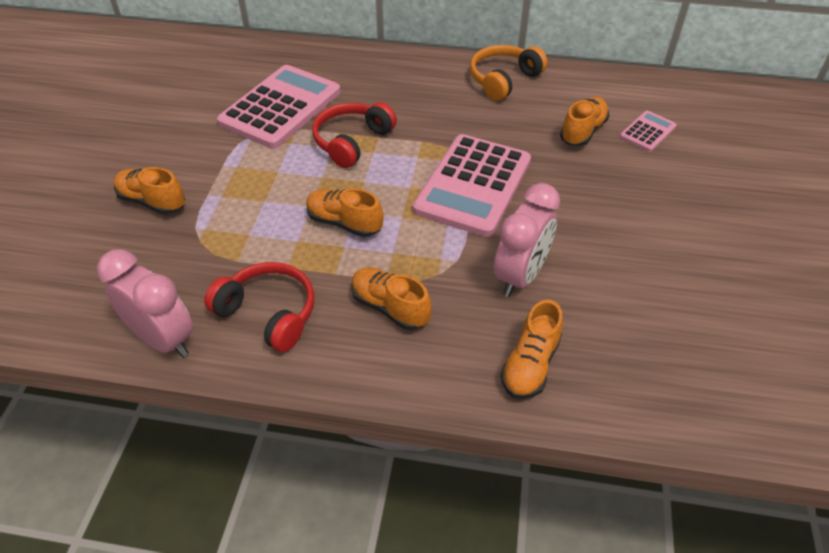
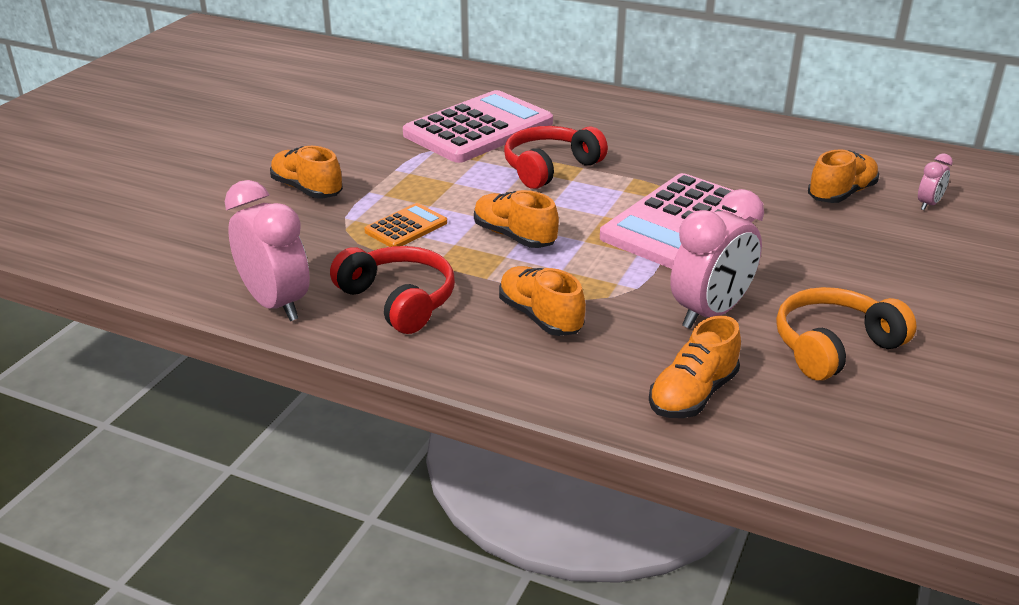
camera: 15 degrees right, 15 degrees down
orange headphones [470,45,547,101] -> orange headphones moved to [776,287,917,381]
pink calculator [620,111,676,152] -> pink clock [918,153,953,210]
none -> orange calculator [364,203,447,247]

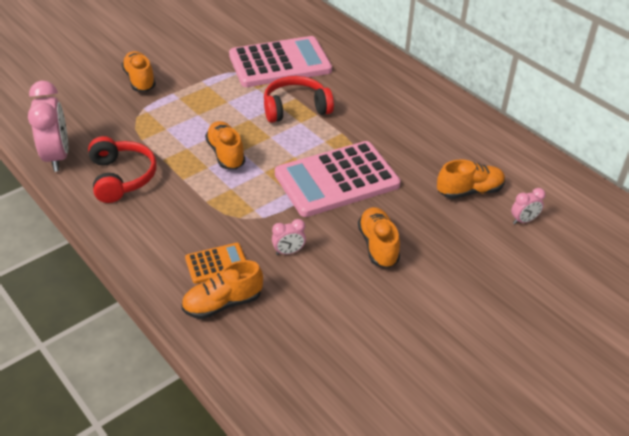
camera: 25 degrees right, 10 degrees up
orange calculator [364,203,447,247] -> orange calculator moved to [185,243,246,284]
orange shoe [499,266,586,336] -> orange shoe moved to [358,207,400,268]
pink clock [670,189,764,329] -> pink clock [272,219,306,255], size x0.47
orange headphones [776,287,917,381] -> none

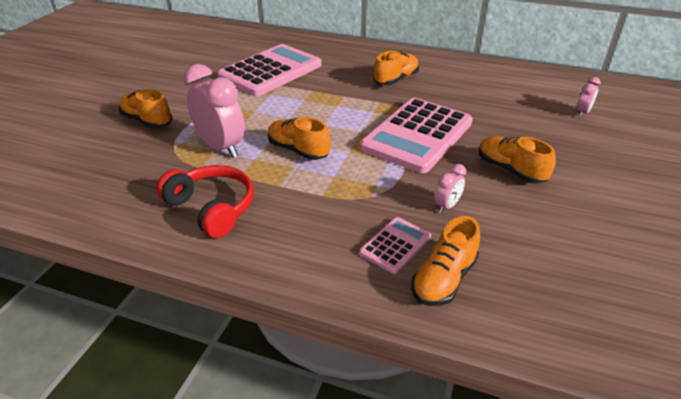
camera: 30 degrees left, 5 degrees down
pink clock [28,81,68,172] -> pink clock moved to [184,64,245,158]
orange calculator [185,243,246,284] -> pink calculator [360,217,431,274]
red headphones [264,76,334,123] -> none
orange shoe [437,160,505,199] -> orange shoe moved to [373,51,419,85]

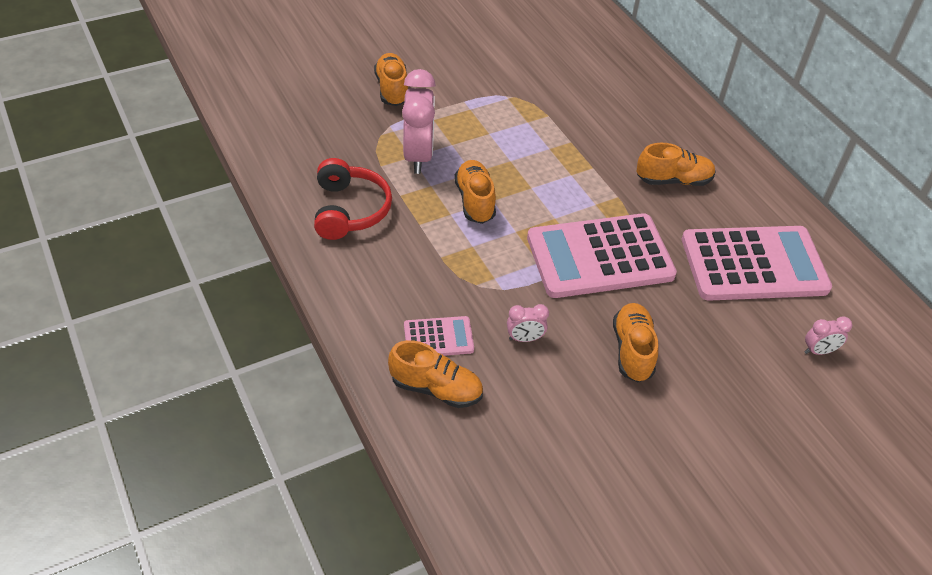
camera: 40 degrees right, 10 degrees up
pink calculator [217,44,321,96] -> pink calculator moved to [682,226,832,301]
orange shoe [411,216,480,306] -> orange shoe turned 150 degrees counterclockwise [388,340,483,408]

